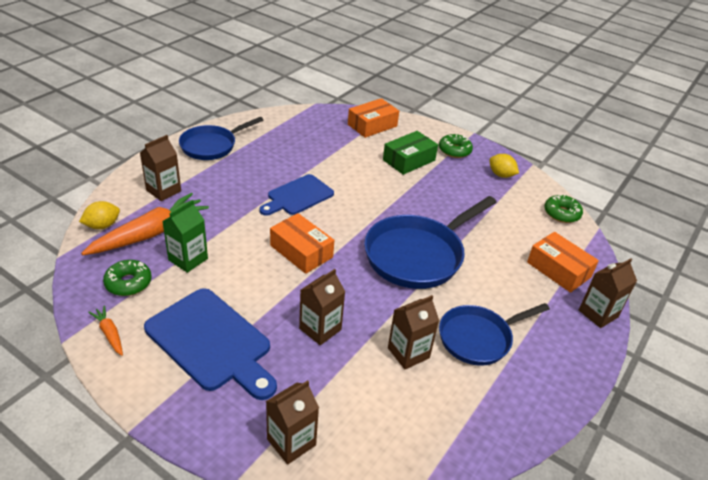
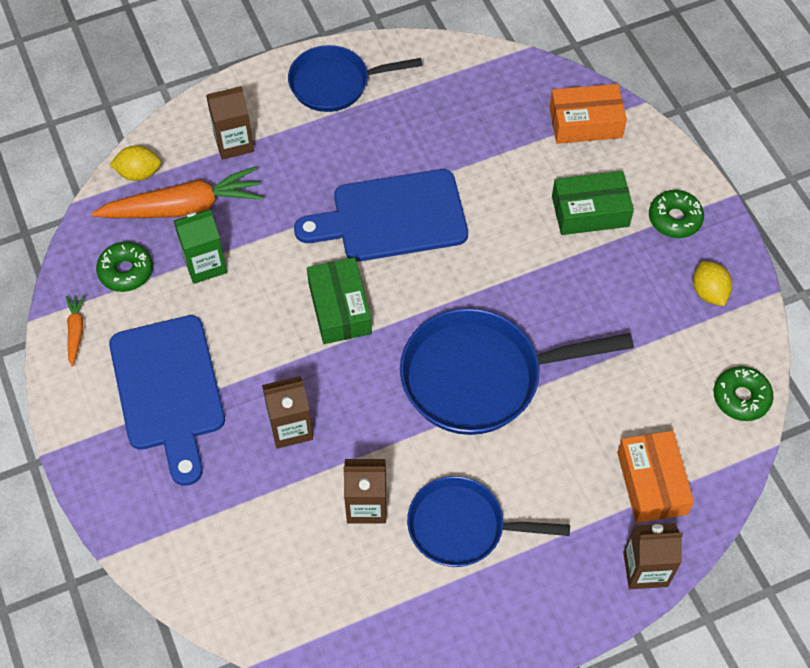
camera: 35 degrees right, 20 degrees up
blue cutting board [259,174,334,216] -> blue cutting board [294,169,468,262], size x1.52
brown carton [266,380,319,465] -> none
orange box [270,213,334,274] -> green box [307,258,372,344]

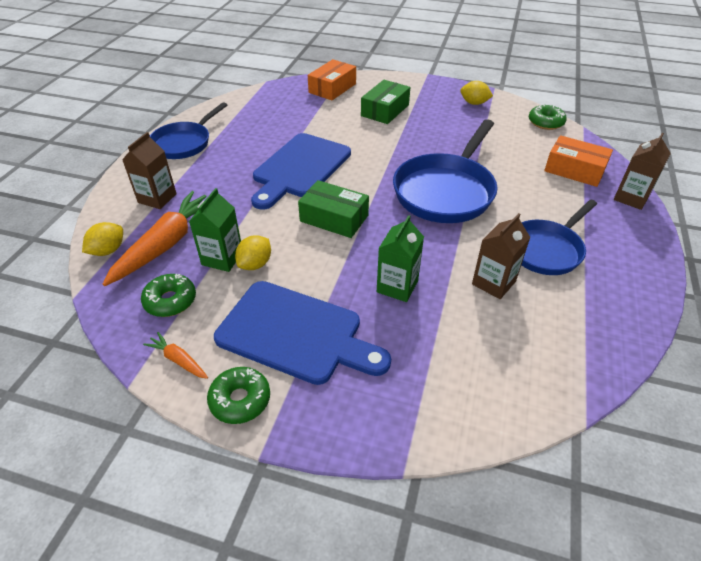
camera: 50 degrees left, 15 degrees down
brown carton [262,376,313,449] -> green carton [377,215,424,302]
green donut [649,190,704,238] -> green donut moved to [207,367,270,424]
none -> yellow lemon [235,235,271,270]

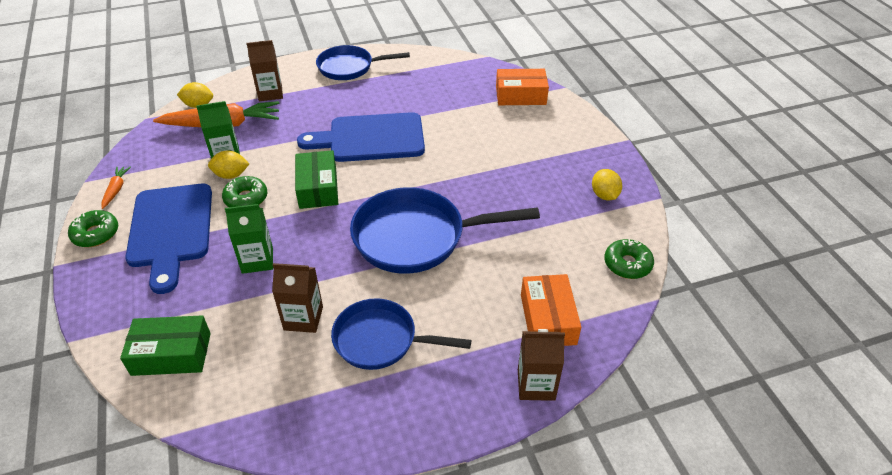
camera: 55 degrees right, 0 degrees up
green donut [141,274,196,317] -> green donut moved to [222,176,268,207]
green box [361,80,410,124] -> green box moved to [120,315,211,376]

